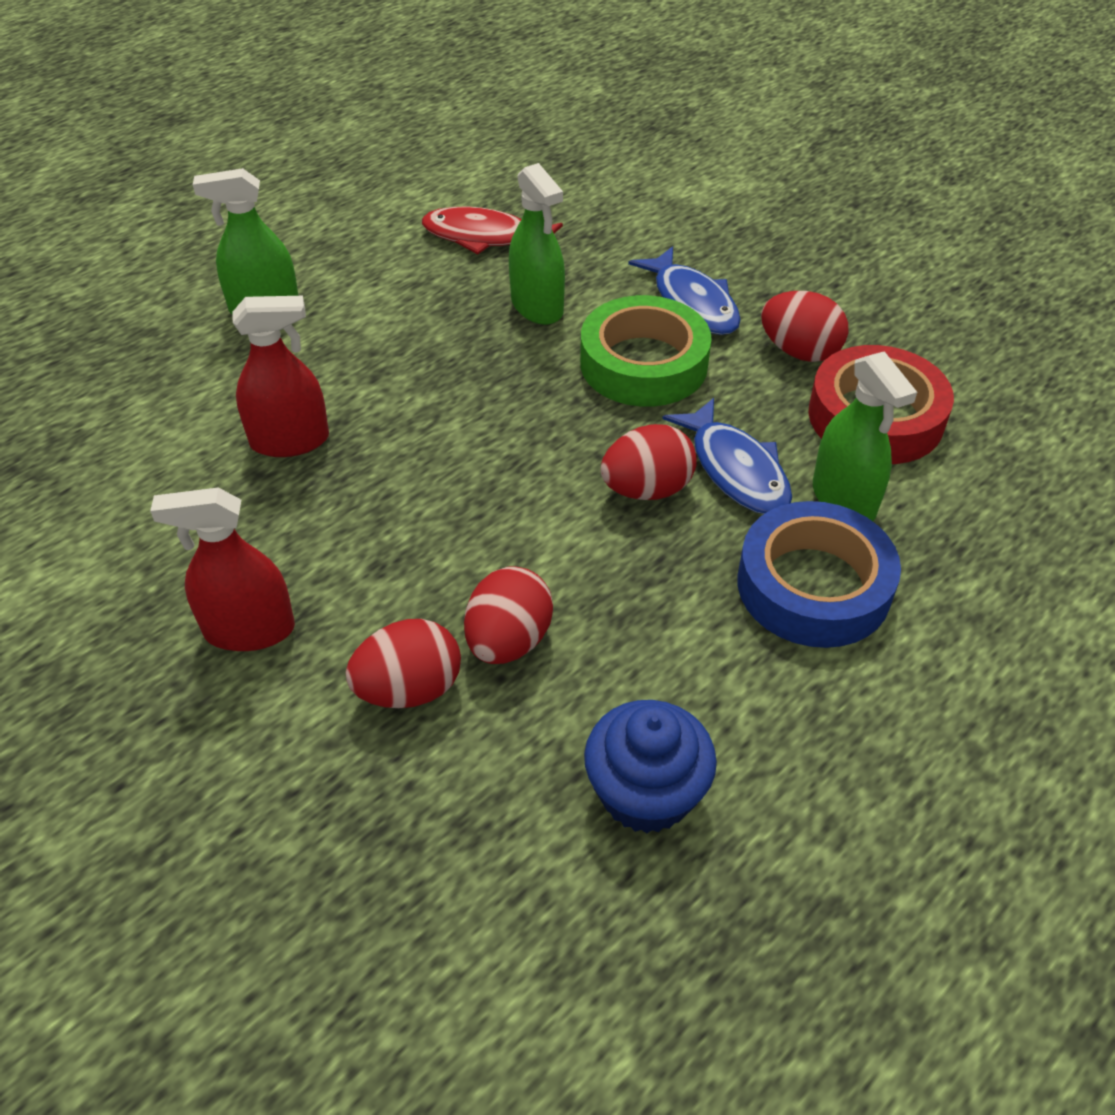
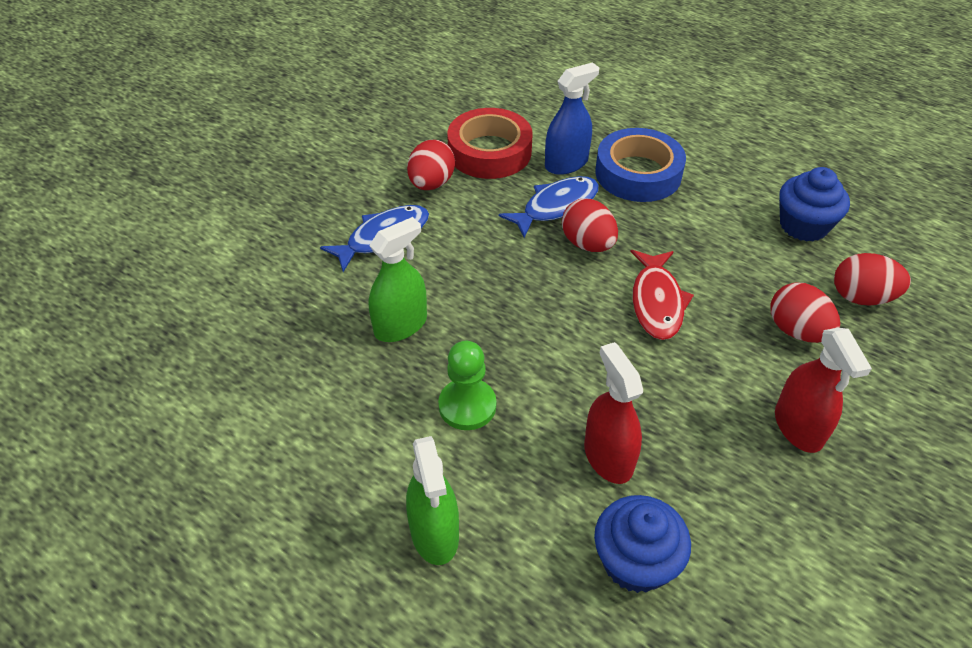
camera: 100 degrees left, 0 degrees up
red fish [422,207,563,254] -> red fish moved to [630,250,694,340]
red egg [464,566,553,664] -> red egg moved to [834,253,911,306]
green tape [580,295,712,407] -> none
green spray bottle [813,351,917,521] -> blue spray bottle [545,62,599,175]
none -> green pawn [438,341,496,430]
none -> blue cupcake [594,495,691,593]

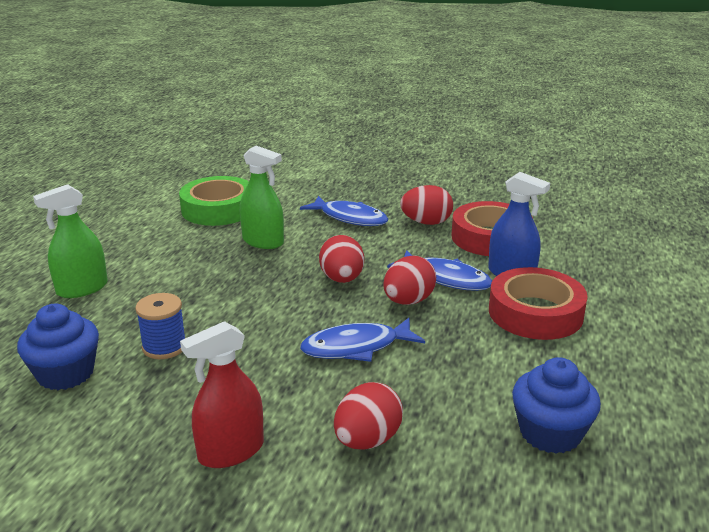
camera: 70 degrees right, 20 degrees down
green pawn [438,341,496,430] -> none
red spray bottle [584,342,643,484] -> blue spool [135,293,185,359]
blue tape [595,128,686,202] -> red tape [489,267,588,340]
red fish [630,250,694,340] -> blue fish [300,318,425,362]
red egg [834,253,911,306] -> red egg moved to [319,235,364,283]
none -> green tape [179,176,249,226]

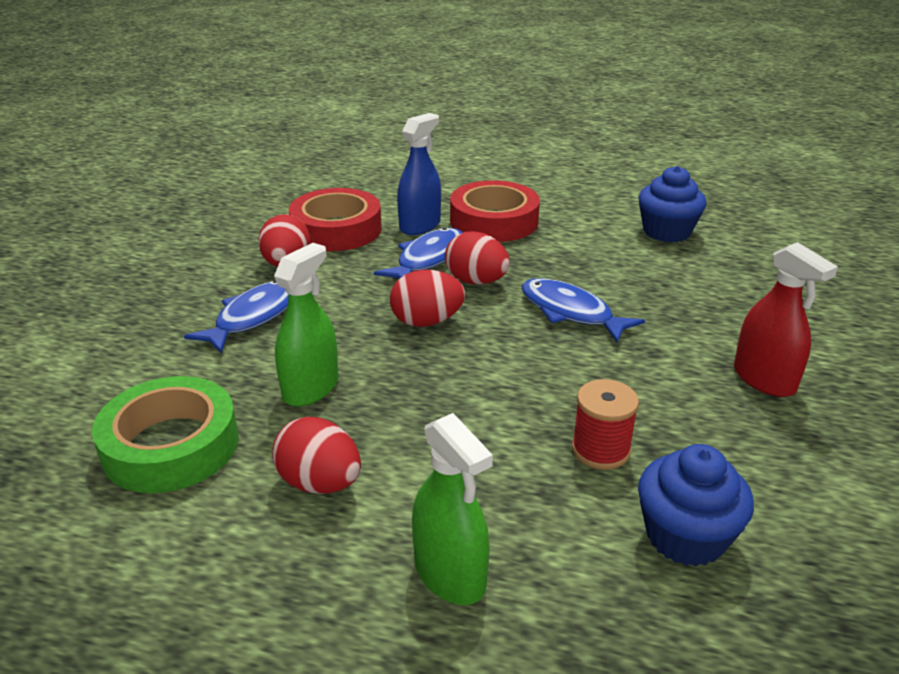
camera: 90 degrees left, 5 degrees up
blue spool [135,293,185,359] -> red spool [572,379,639,470]
blue fish [300,318,425,362] -> blue fish turned 150 degrees clockwise [521,278,645,343]
red egg [334,382,403,450] -> red egg moved to [272,417,361,494]

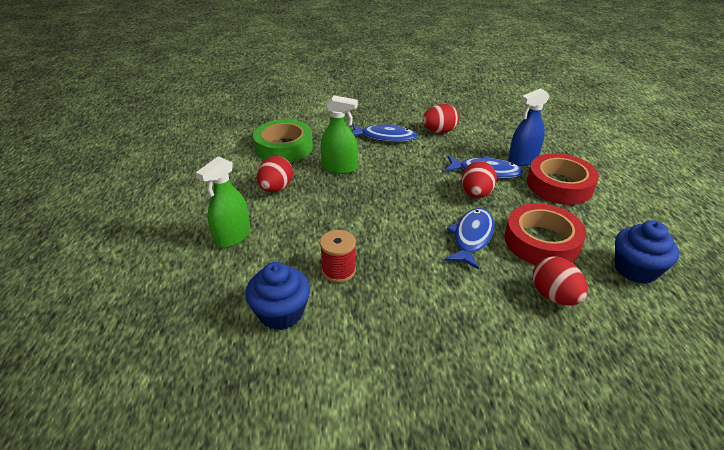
camera: 70 degrees right, 5 degrees up
red tape [289,188,382,251] -> red tape moved to [504,203,586,265]
red egg [390,270,465,327] -> red egg moved to [532,256,588,305]
blue spray bottle [397,113,441,235] -> blue spray bottle turned 135 degrees clockwise [508,88,550,166]
red spray bottle [734,242,838,397] -> none

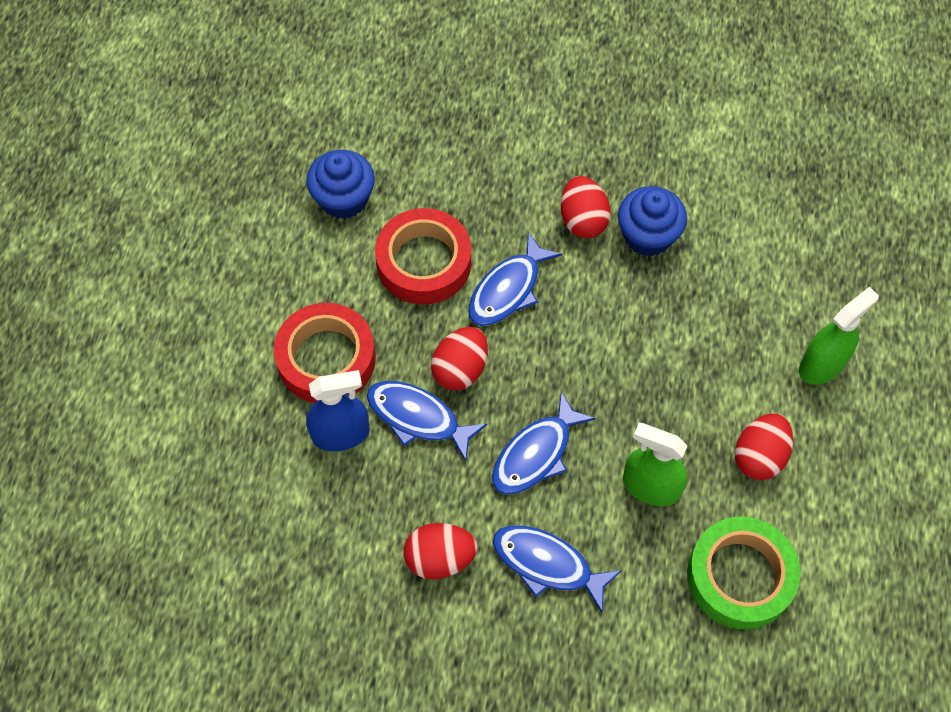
camera: 165 degrees left, 25 degrees up
blue cupcake [245,262,310,330] -> blue cupcake moved to [618,186,687,256]
red spool [320,230,356,283] -> none
red egg [532,256,588,305] -> red egg moved to [561,176,611,238]
none -> blue fish [492,392,596,495]

